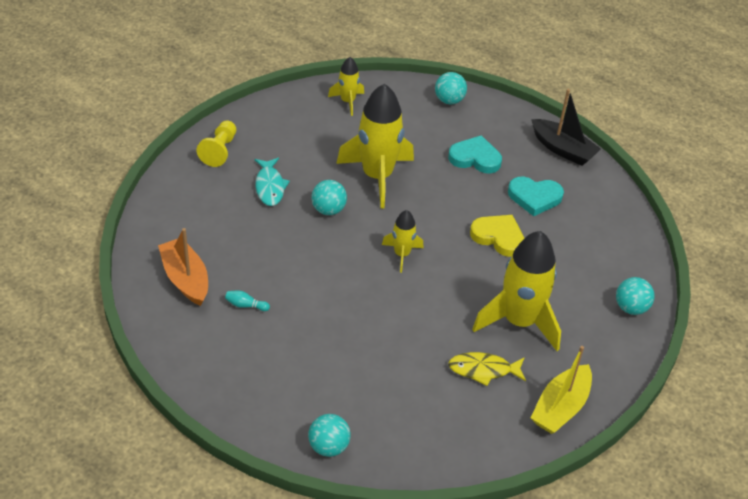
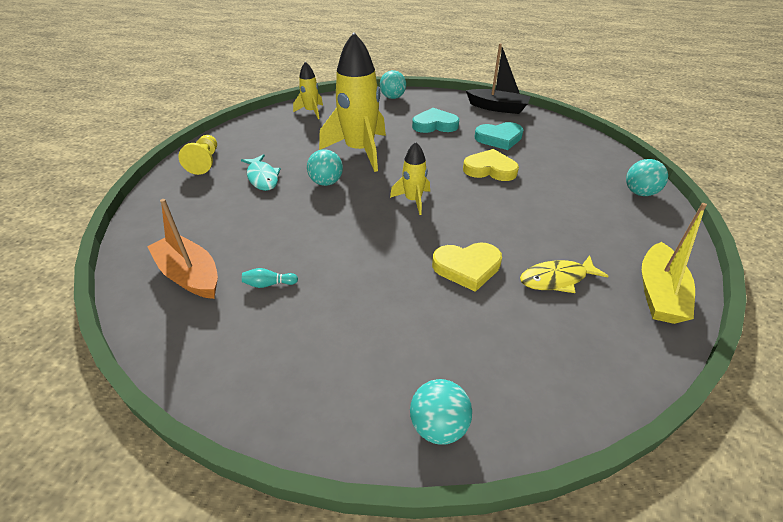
camera: 15 degrees left, 5 degrees down
yellow rocket [472,231,561,351] -> none
none -> yellow heart [432,242,502,292]

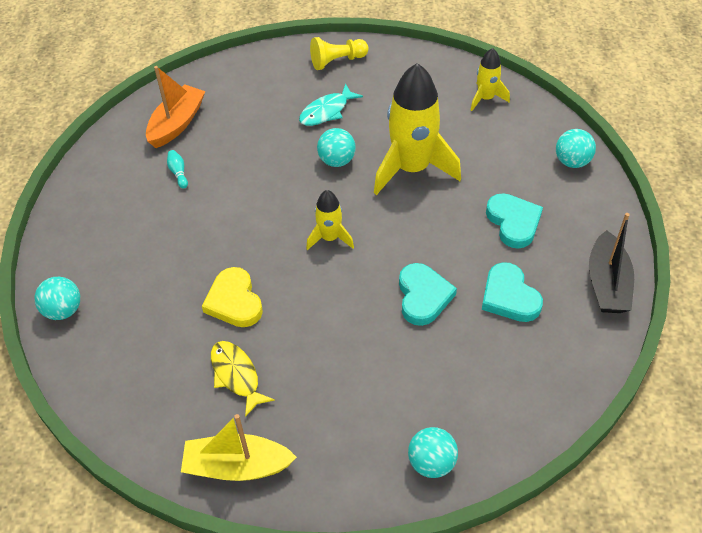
camera: 75 degrees right, 10 degrees up
yellow heart [463,149,519,181] -> turquoise heart [399,263,457,326]

